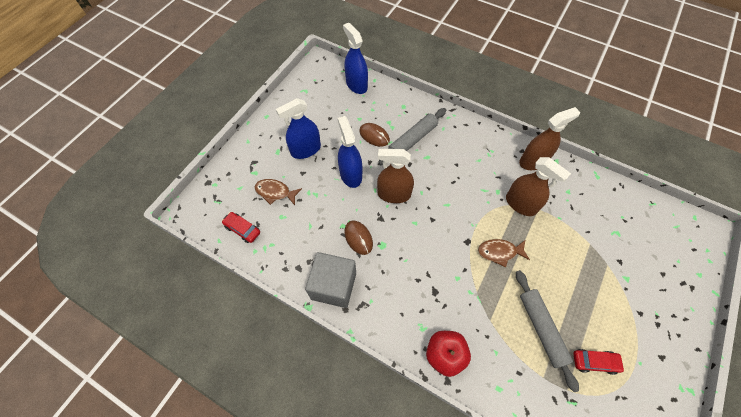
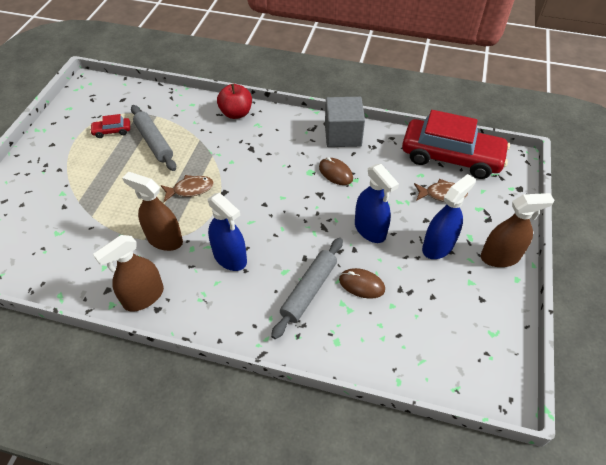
camera: 165 degrees right, 10 degrees down
red car [222,212,260,243] -> red car [402,110,510,179], size x2.50
blue spray bottle [343,23,368,94] -> blue spray bottle moved to [207,192,247,271]
brown spray bottle [377,149,414,203] -> brown spray bottle moved to [481,193,555,267]

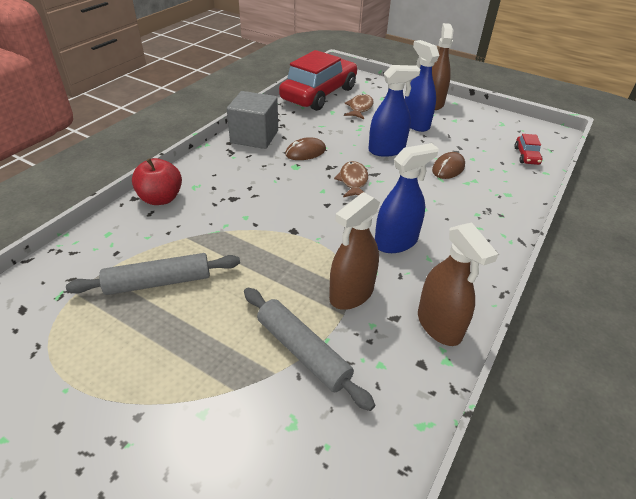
camera: 75 degrees left, 10 degrees down
red car [90,114,130,138] -> red car moved to [515,134,542,165]
brown fish [161,175,214,202] -> brown fish moved to [334,161,368,197]
grey rolling pin [271,238,343,339] -> grey rolling pin moved to [244,288,375,411]

